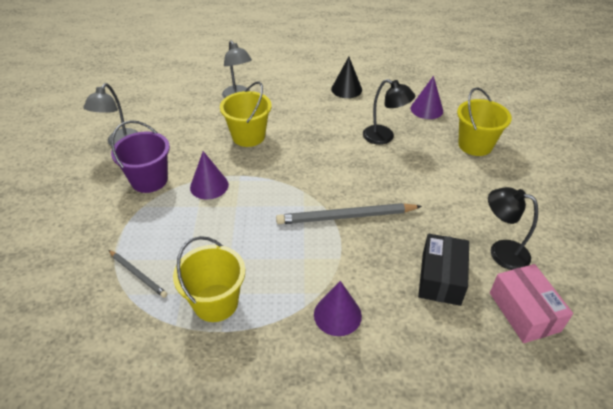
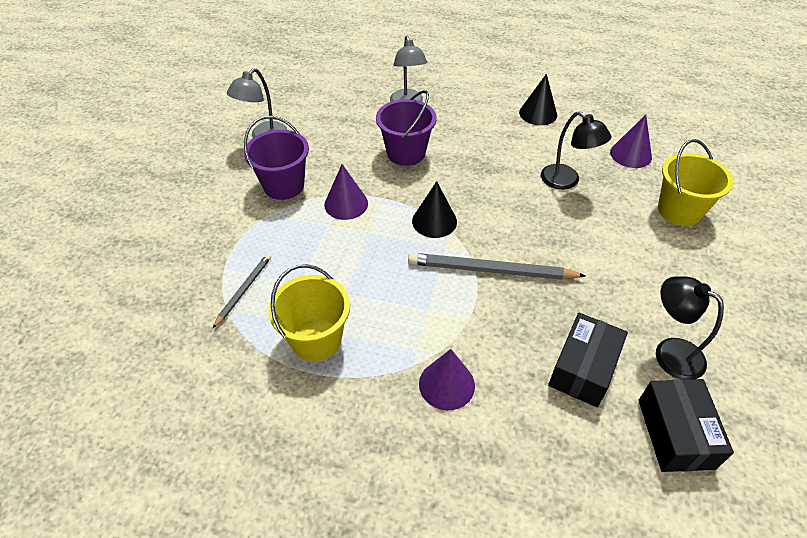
camera: 15 degrees right, 5 degrees up
grey pencil [108,250,168,298] -> grey pencil turned 120 degrees counterclockwise [213,254,271,328]
yellow bucket [220,81,272,147] -> purple bucket [376,90,437,166]
pink box [490,264,573,343] -> black box [639,379,734,472]
none -> black cone [412,181,457,238]

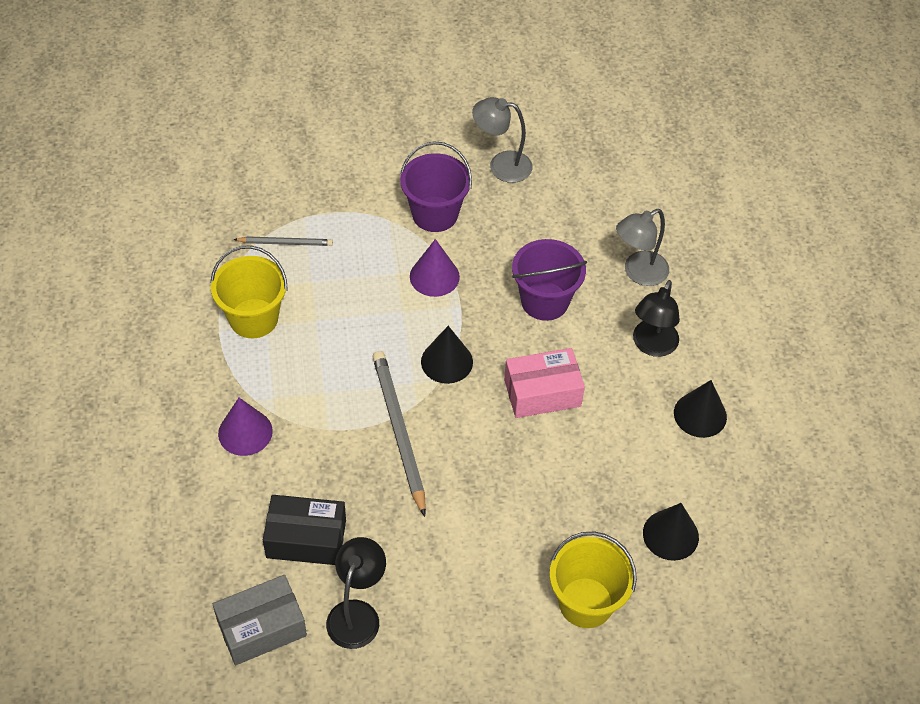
camera: 65 degrees right, 5 degrees up
black lamp [541,111,612,190] -> black lamp moved to [633,280,680,357]
purple cone [610,115,652,168] -> black cone [643,503,699,561]
black box [639,379,734,472] -> grey box [213,575,307,665]
none -> pink box [504,348,585,418]

